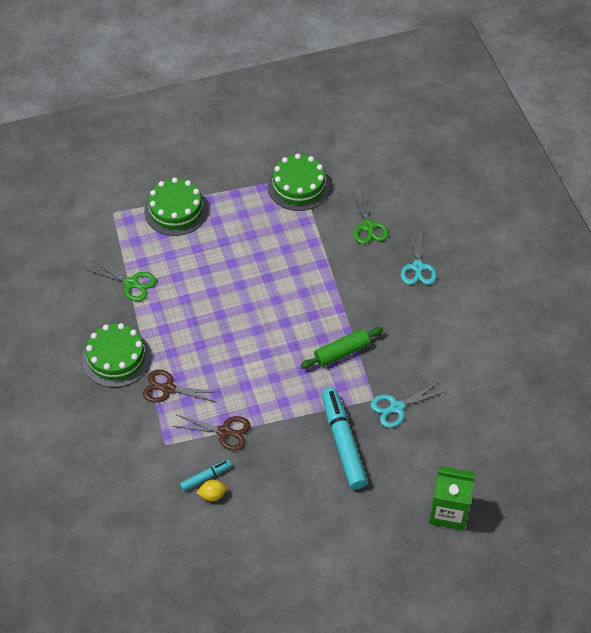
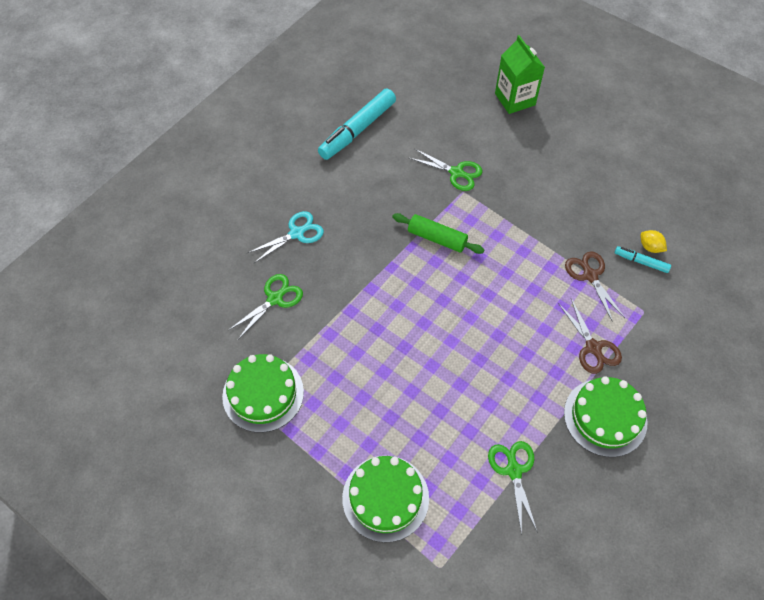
camera: 125 degrees left, 5 degrees up
turquoise marker [322,388,368,489] -> turquoise marker moved to [318,89,396,160]
turquoise scissors [371,382,446,428] -> green scissors [409,148,482,191]

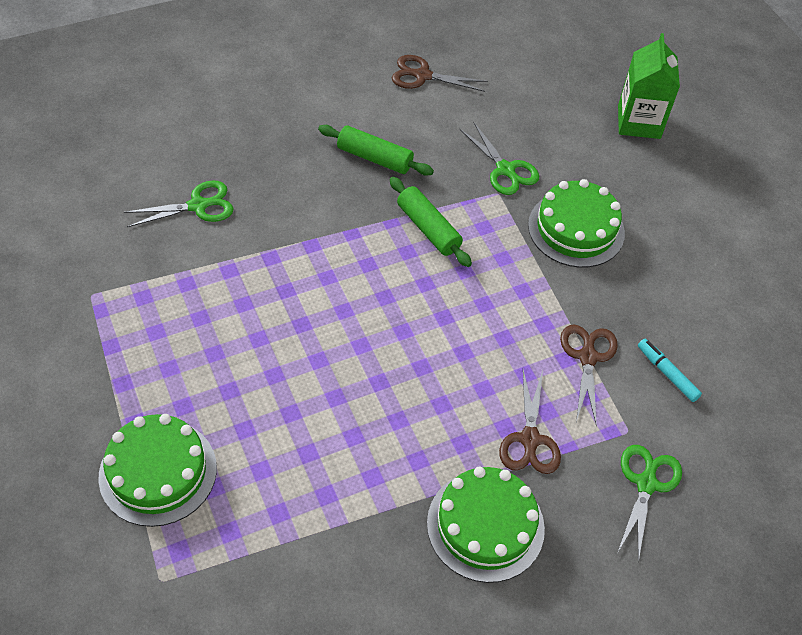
camera: 25 degrees right, 5 degrees down
green cake [222,354,304,433] -> green cake moved to [528,179,625,268]
turquoise scissors [248,211,324,263] -> none
turquoise marker [318,89,396,160] -> brown scissors [392,55,488,92]
green scissors [488,441,538,535] -> green scissors moved to [617,445,682,562]
yellow lemon [640,230,667,253] -> none
none -> green rolling pin [318,125,434,176]

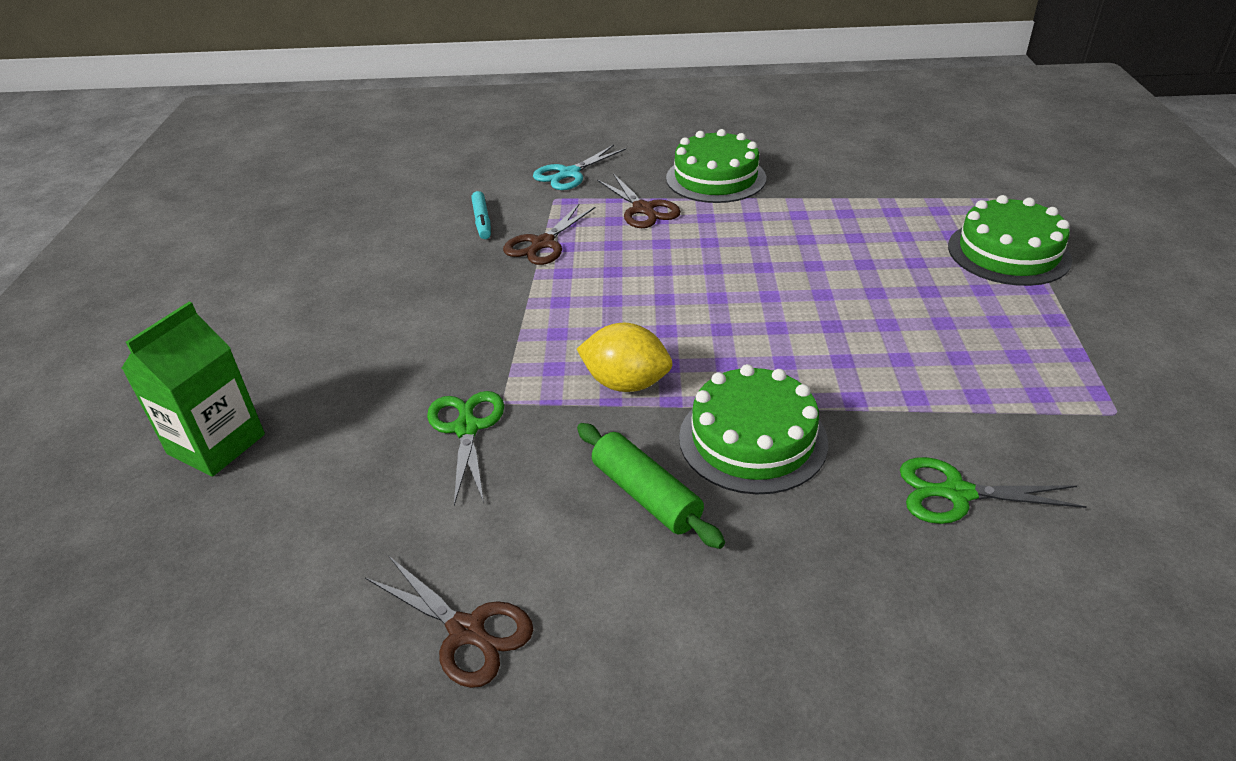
camera: 150 degrees left, 15 degrees down
green rolling pin [390,177,472,267] -> yellow lemon [577,323,672,392]
brown scissors [499,370,561,474] -> brown scissors turned 120 degrees clockwise [597,174,681,228]
green cake [528,179,625,268] -> green cake moved to [679,364,828,495]
green scissors [617,445,682,562] -> turquoise scissors [533,145,626,190]

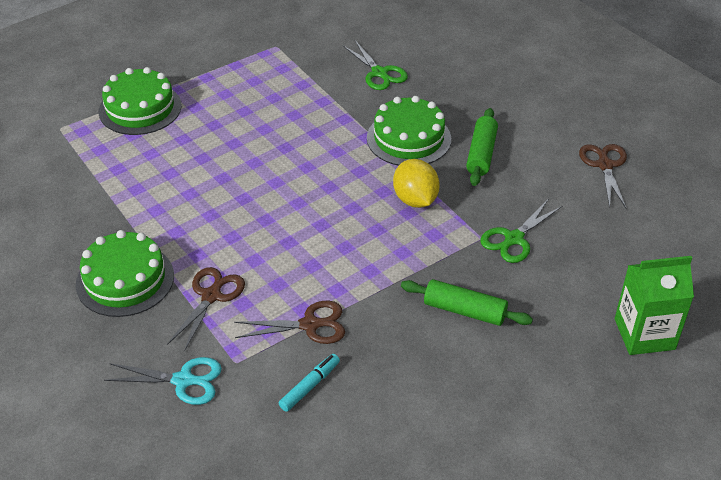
camera: 130 degrees left, 5 degrees up
none -> green rolling pin [401,279,533,326]

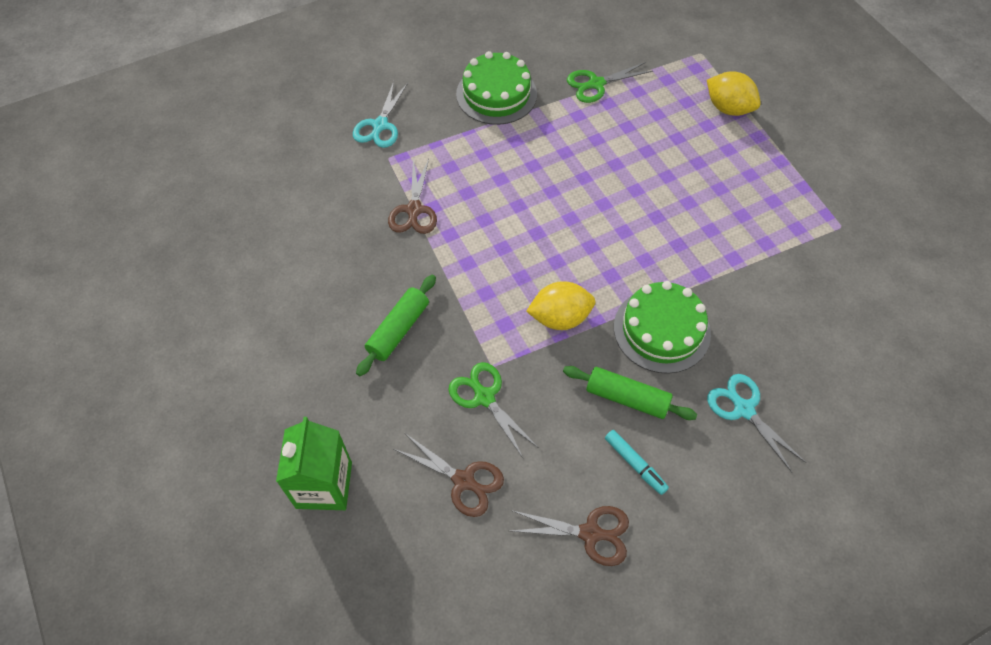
camera: 100 degrees right, 15 degrees up
green cake [99,67,182,135] -> yellow lemon [707,71,761,116]
brown scissors [167,267,245,351] -> brown scissors moved to [394,433,504,517]
turquoise marker [279,354,340,412] -> turquoise marker moved to [605,430,669,495]
green scissors [343,41,408,90] -> green scissors moved to [567,62,653,103]
none -> turquoise scissors [707,374,806,473]

